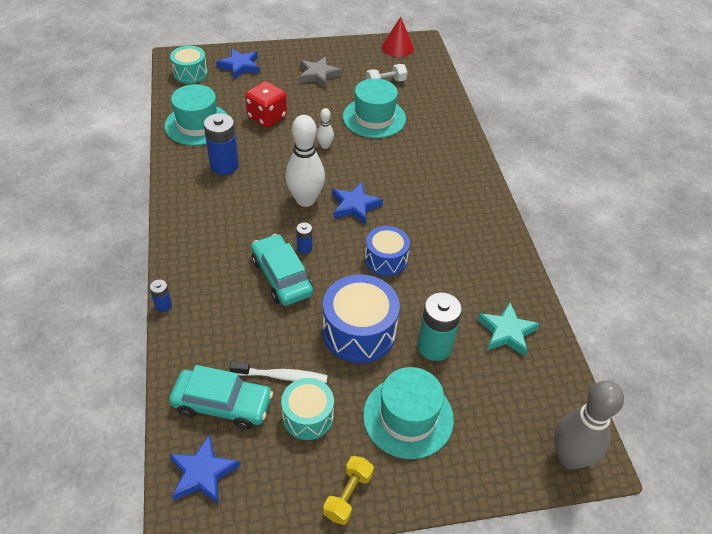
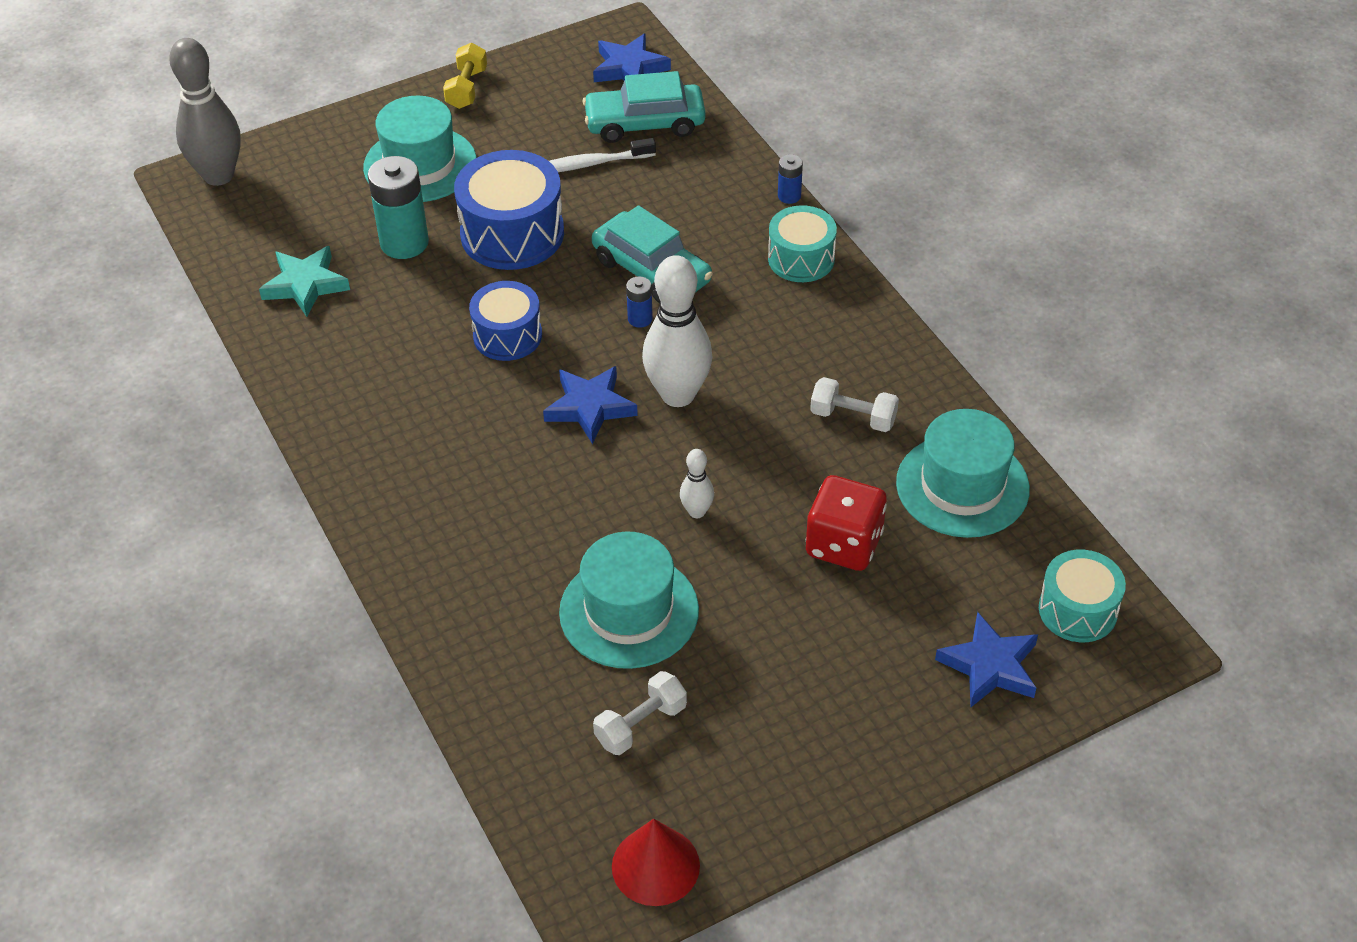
camera: 165 degrees right, 0 degrees up
blue battery [204,113,239,175] -> white dumbbell [810,377,899,432]
turquoise drum [281,378,334,440] -> turquoise drum moved to [768,205,837,282]
grey star [299,56,342,88] -> none

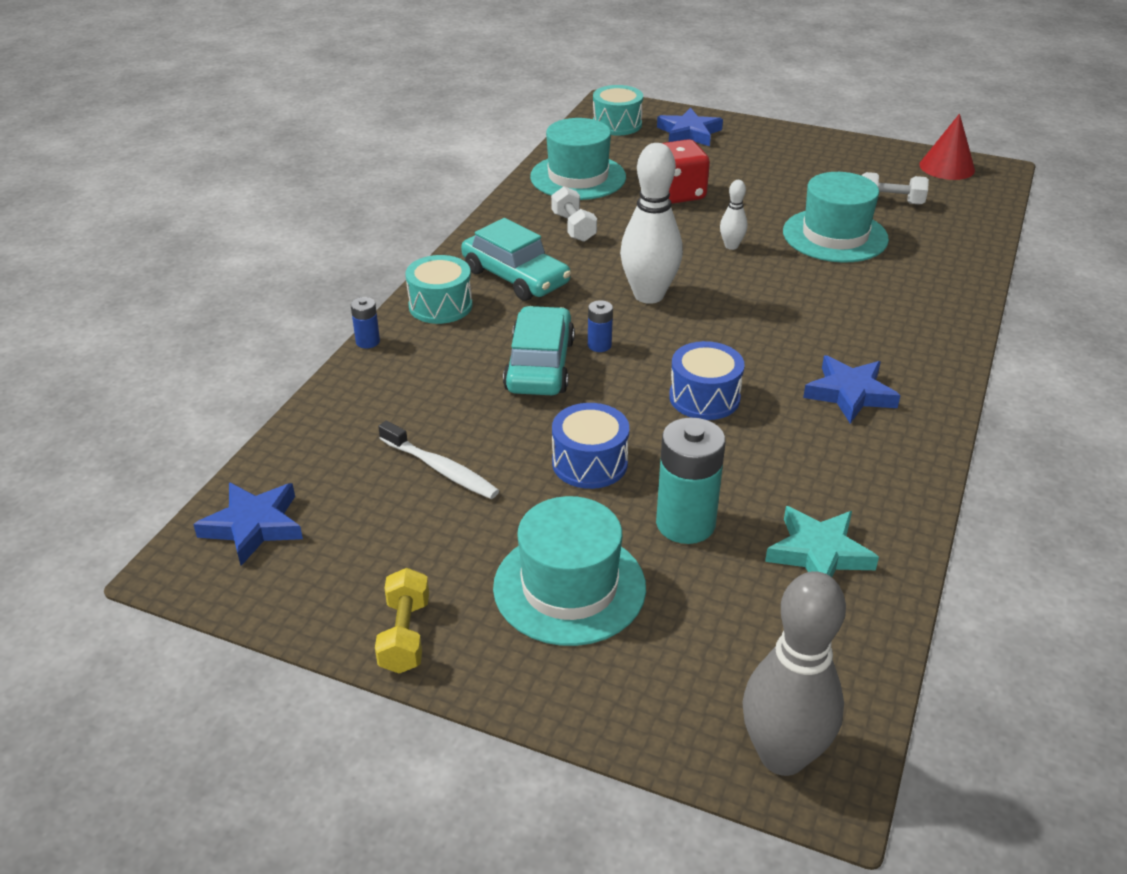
camera: 130 degrees left, 10 degrees down
yellow dumbbell [443,43,487,109] -> yellow dumbbell turned 60 degrees counterclockwise [375,568,429,674]
blue drum [454,150,564,270] -> blue drum [552,403,629,489], size x0.63
blue star [543,366,638,444] -> blue star moved to [803,356,901,424]
turquoise car [582,71,706,143] -> turquoise car moved to [461,218,571,301]

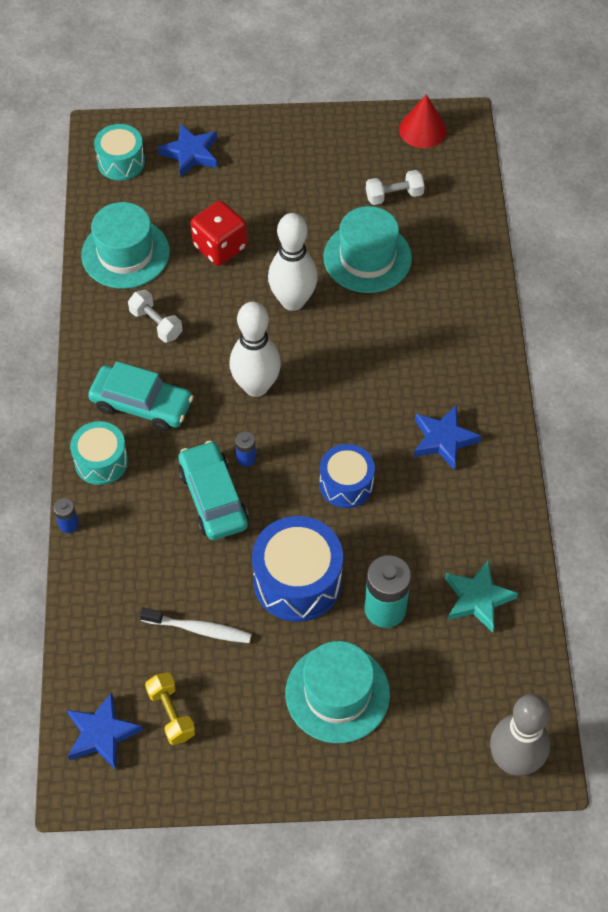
camera: 25 degrees left, 20 degrees up
yellow dumbbell [375,568,429,674] -> yellow dumbbell moved to [145,672,195,745]
blue drum [552,403,629,489] -> blue drum [252,516,343,622], size x1.58
white bowling pin [720,180,747,250] -> white bowling pin [268,213,318,311], size x2.11

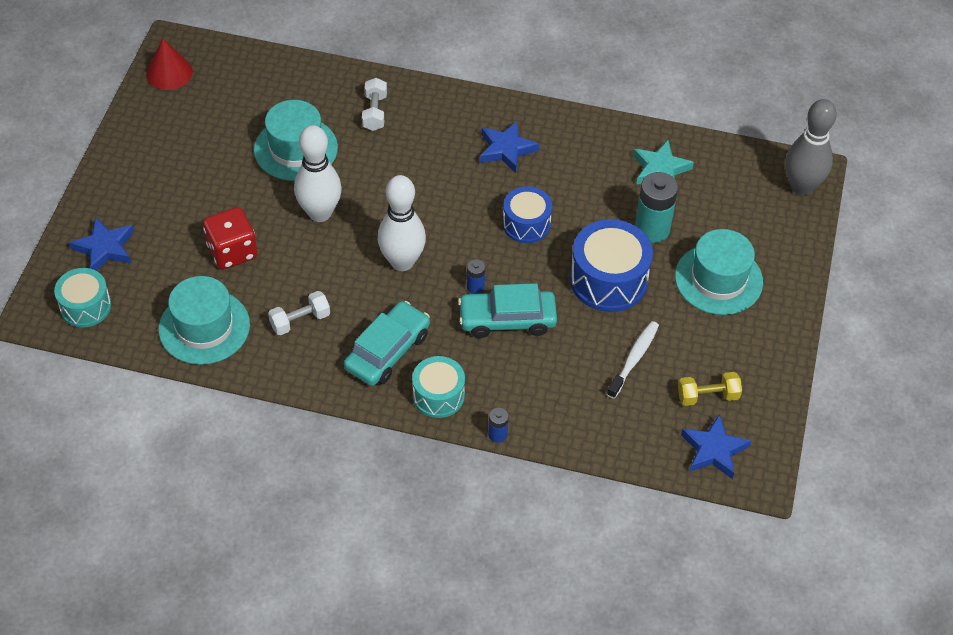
camera: 75 degrees left, 5 degrees down
white dumbbell [366,170,425,205] -> white dumbbell moved to [362,78,387,131]

